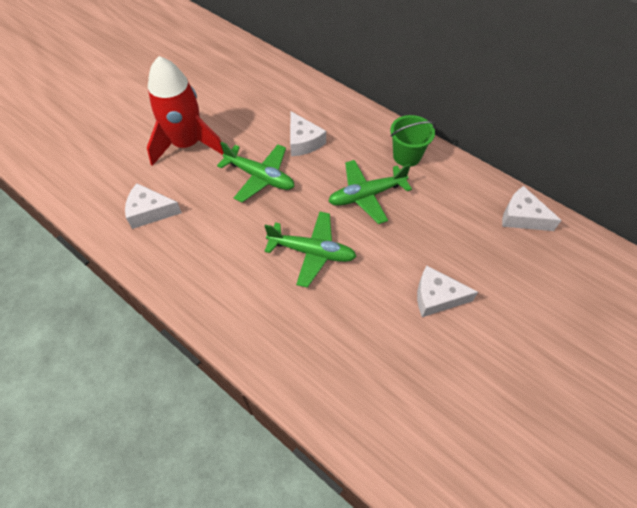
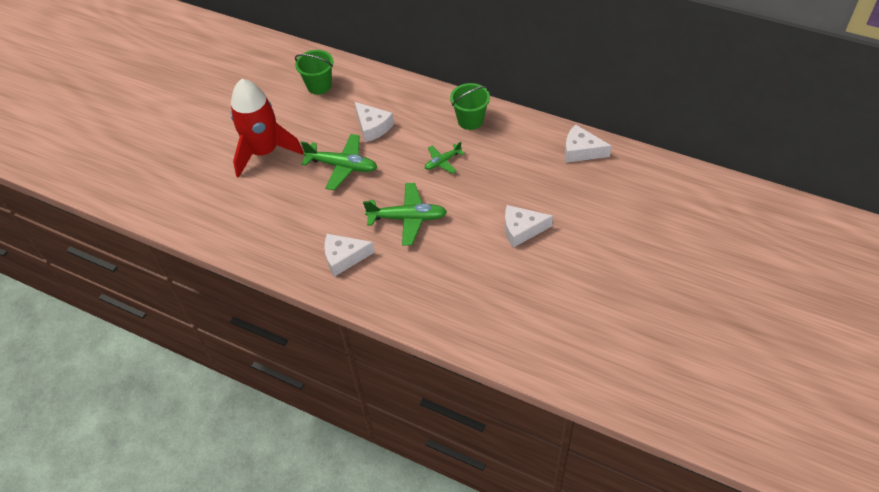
camera: 10 degrees left, 5 degrees down
white cheese [125,183,182,229] -> white cheese moved to [324,234,375,277]
green plane [328,160,412,224] -> green plane [425,142,465,174], size x0.57
none -> green bucket [295,50,333,95]

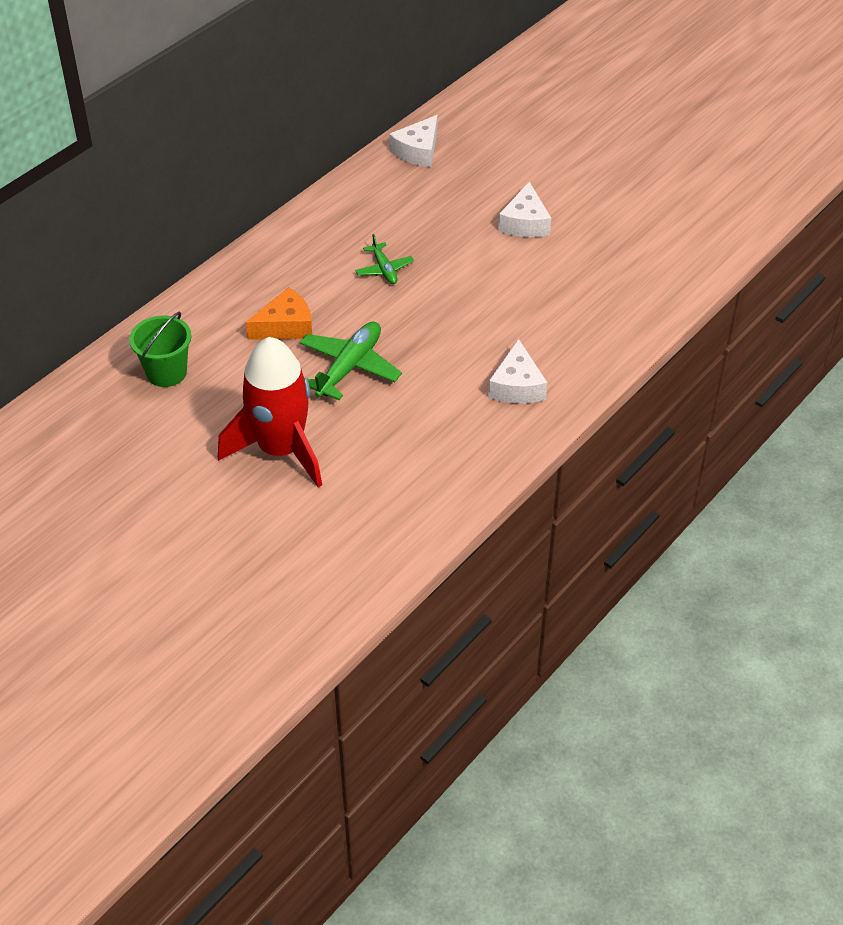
camera: 80 degrees left, 5 degrees down
white cheese [355,102,394,142] -> orange cheese [246,287,312,340]
green plane [363,183,447,245] -> none
green bucket [450,83,490,130] -> none

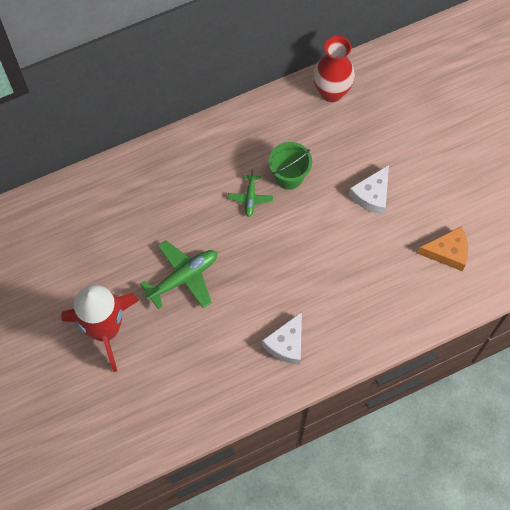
camera: 25 degrees right, 20 degrees up
green bucket [129,312,192,387] -> green bucket moved to [269,142,312,190]
orange cheese [246,287,312,340] -> orange cheese moved to [417,227,469,271]
white cheese [389,115,437,167] -> red vase [313,36,355,102]

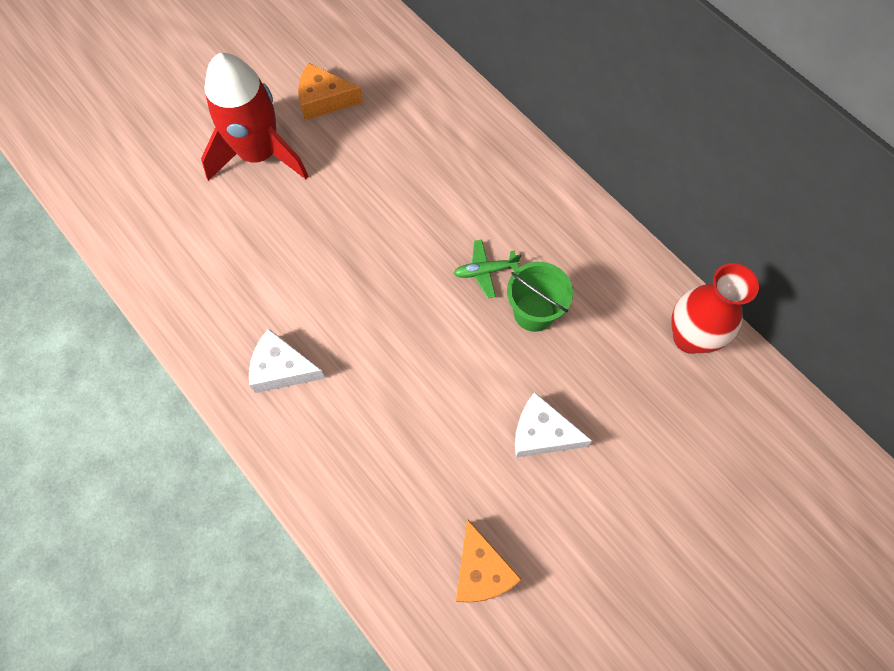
camera: 75 degrees right, 0 degrees up
green plane [140,241,217,309] -> none
none -> orange cheese [298,63,363,120]

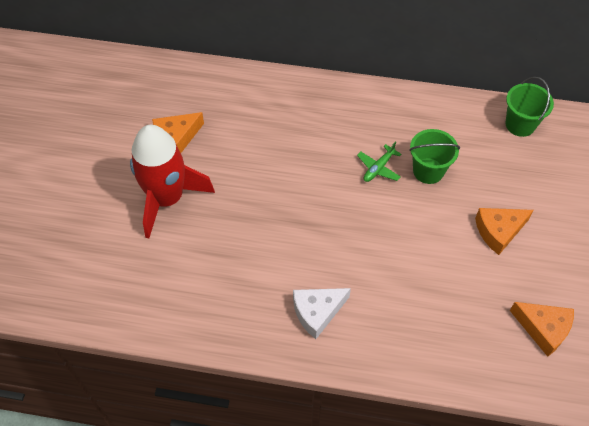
camera: 40 degrees left, 10 degrees down
white cheese [515,392,592,457] -> orange cheese [475,208,534,255]
red vase [672,263,759,354] -> green bucket [505,77,554,137]

